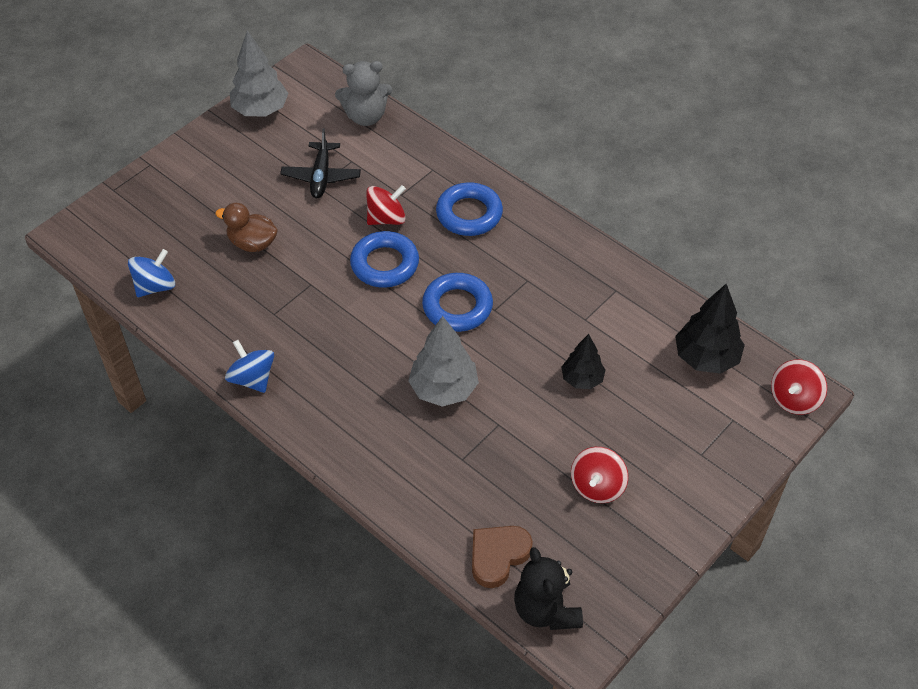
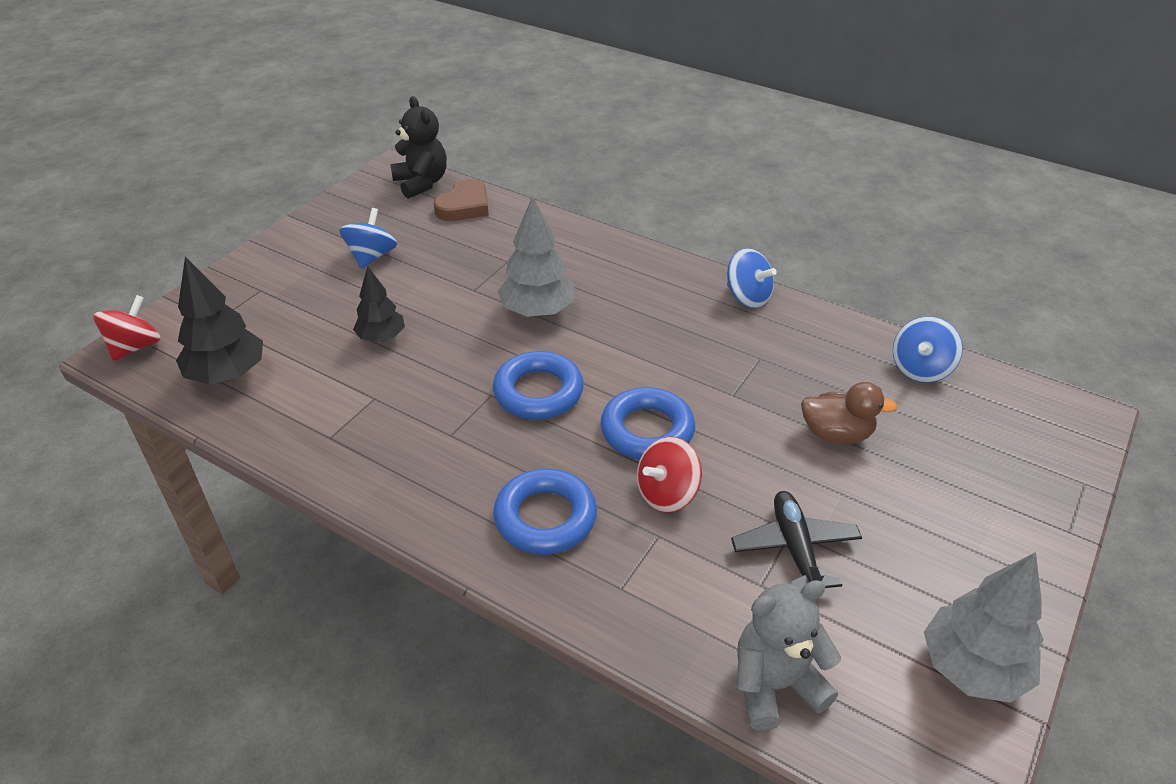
camera: 170 degrees right, 10 degrees down
red spinning top [571,447,628,503] -> blue spinning top [339,208,397,269]

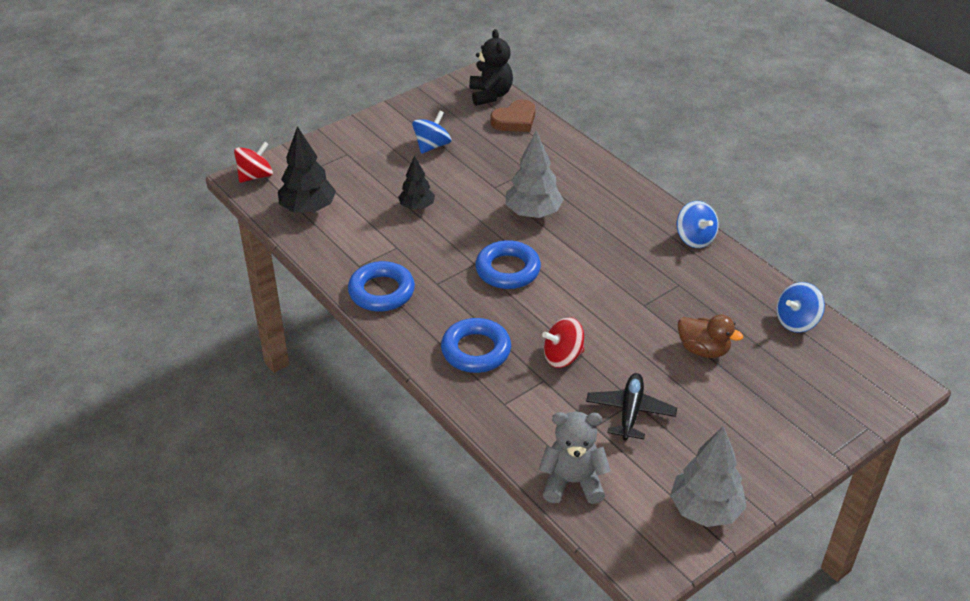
camera: 20 degrees right, 0 degrees up
blue ring [600,387,695,460] -> blue ring moved to [348,261,415,312]

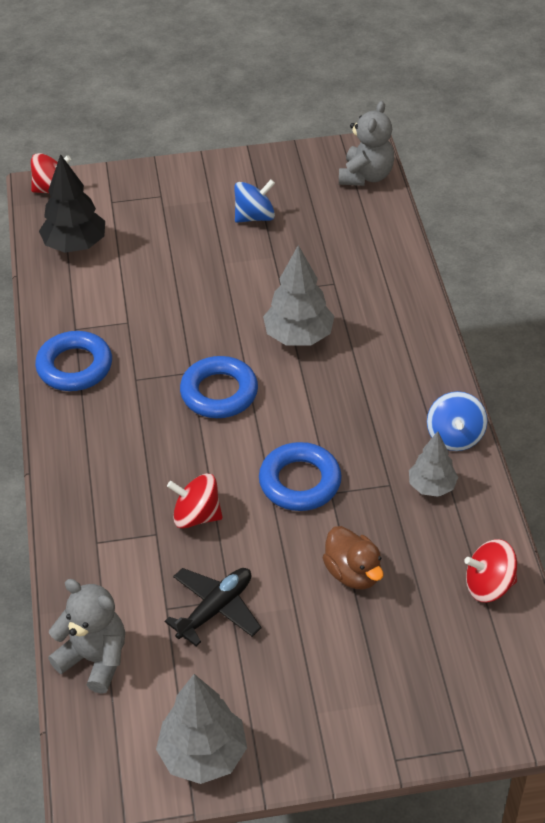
camera: 30 degrees right, 5 degrees up
black tree [398,156,435,210] -> none
blue ring [441,318,511,373] -> blue ring moved to [259,442,342,511]
black teddy bear [469,29,513,106] -> grey teddy bear [339,101,394,186]
brown heart [491,100,535,132] -> none
blue spinning top [776,282,825,333] -> red spinning top [464,539,517,602]
none -> grey tree [409,431,458,497]

